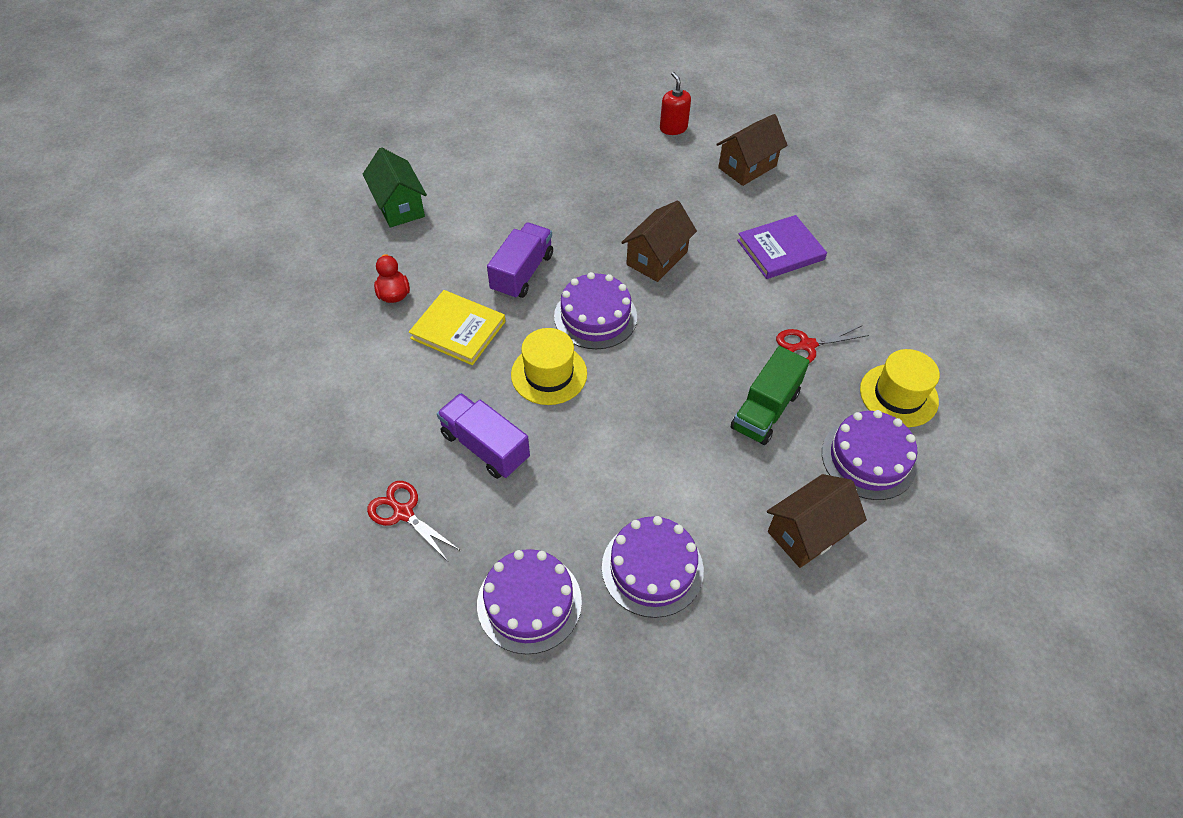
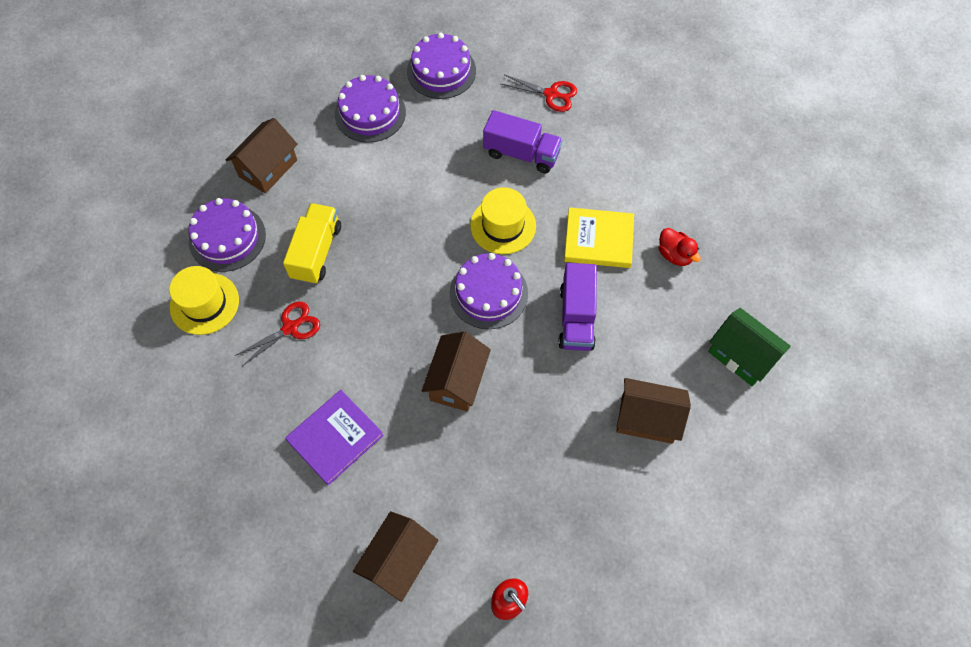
camera: 160 degrees right, 10 degrees up
green truck [731,346,810,445] -> yellow truck [283,203,341,284]
none -> brown house [616,378,691,444]

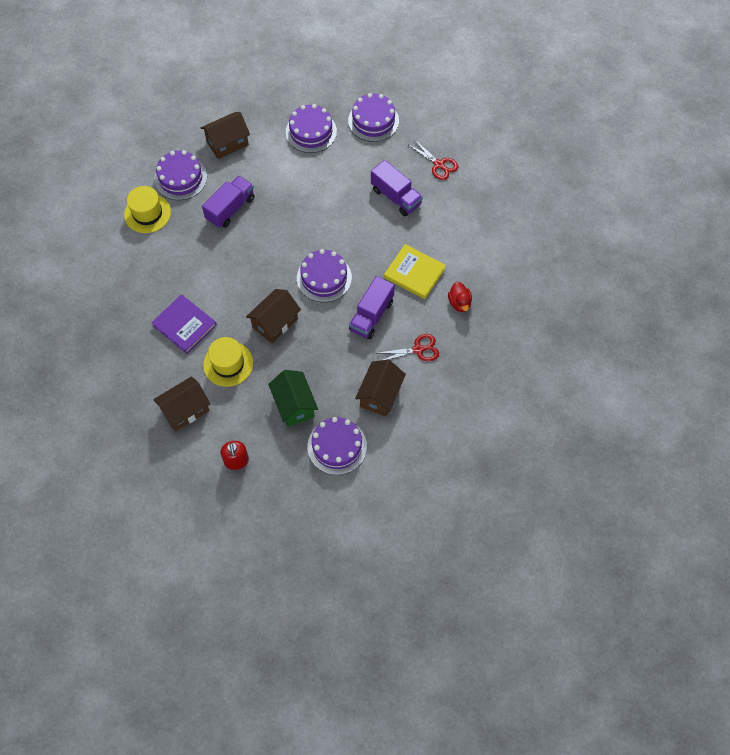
camera: 25 degrees right, 0 degrees up
red scissors [235,302,320,366] -> red scissors moved to [379,334,439,361]
yellow truck [283,203,341,284] -> purple truck [202,176,255,228]
purple book [285,390,384,486] -> purple book turned 60 degrees clockwise [151,294,217,354]
yellow hat [470,187,536,254] -> yellow hat moved to [203,337,253,387]
brown house [616,378,691,444] -> brown house turned 75 degrees clockwise [355,360,406,417]
green house [708,308,791,386] -> green house moved to [268,370,318,427]
none -> purple cake [307,417,367,475]

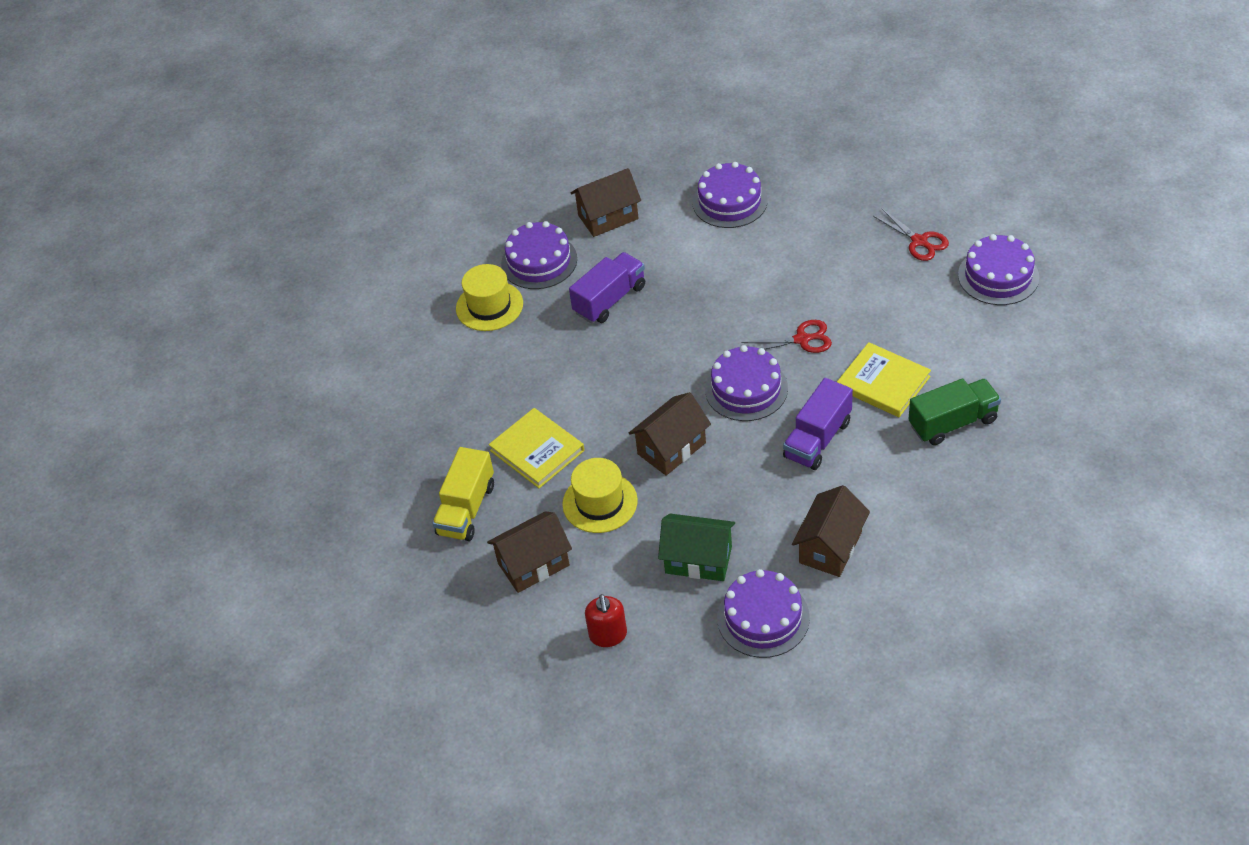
camera: 10 degrees right, 15 degrees down
purple book [151,294,217,354] -> yellow book [489,408,585,488]
green house [268,370,318,427] -> green house turned 60 degrees counterclockwise [658,514,735,581]
purple cake [348,93,399,142] -> purple cake moved to [958,234,1039,305]
purple truck [371,160,423,216] -> none
red scissors [379,334,439,361] -> red scissors moved to [741,320,832,353]
red duck [448,282,472,312] -> green truck [909,378,1001,445]
none -> yellow truck [432,447,494,541]

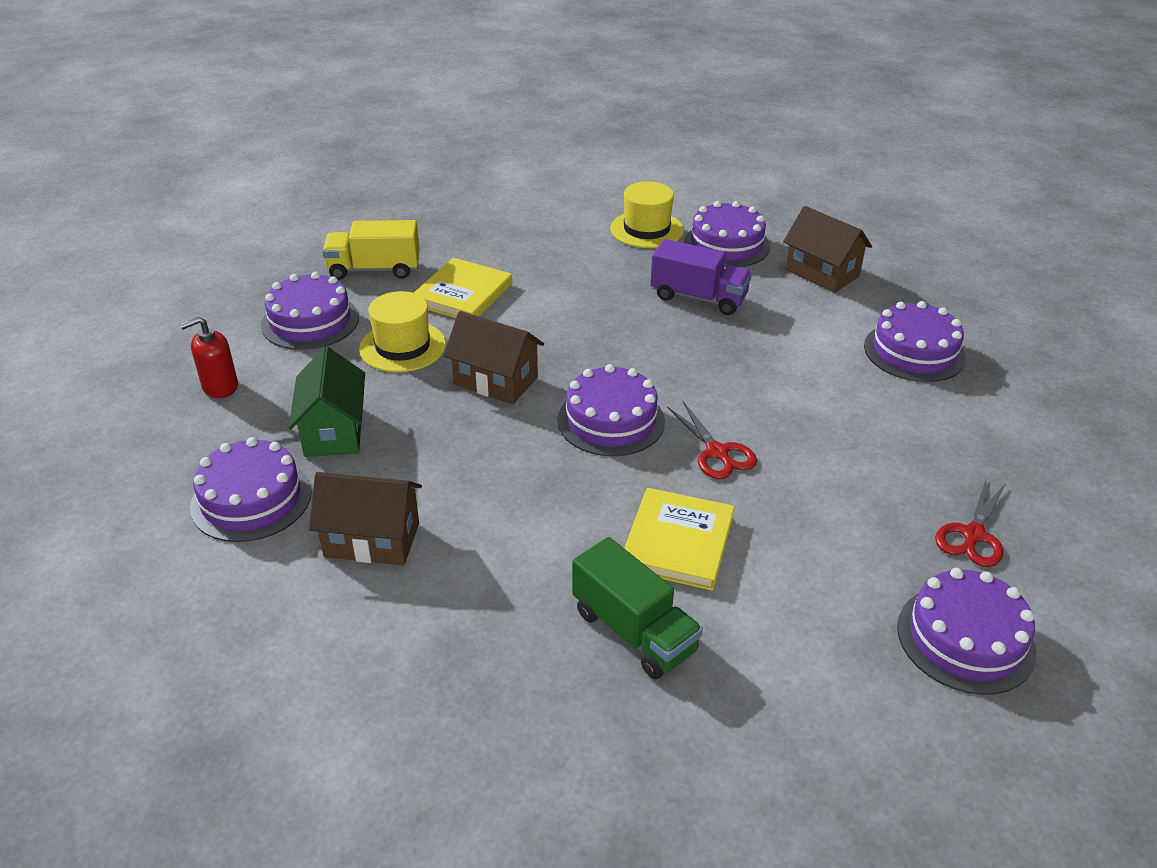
camera: 65 degrees right, 10 degrees down
brown house [487,511,572,593] -> purple cake [261,272,359,350]
purple truck [783,378,853,470] -> none

